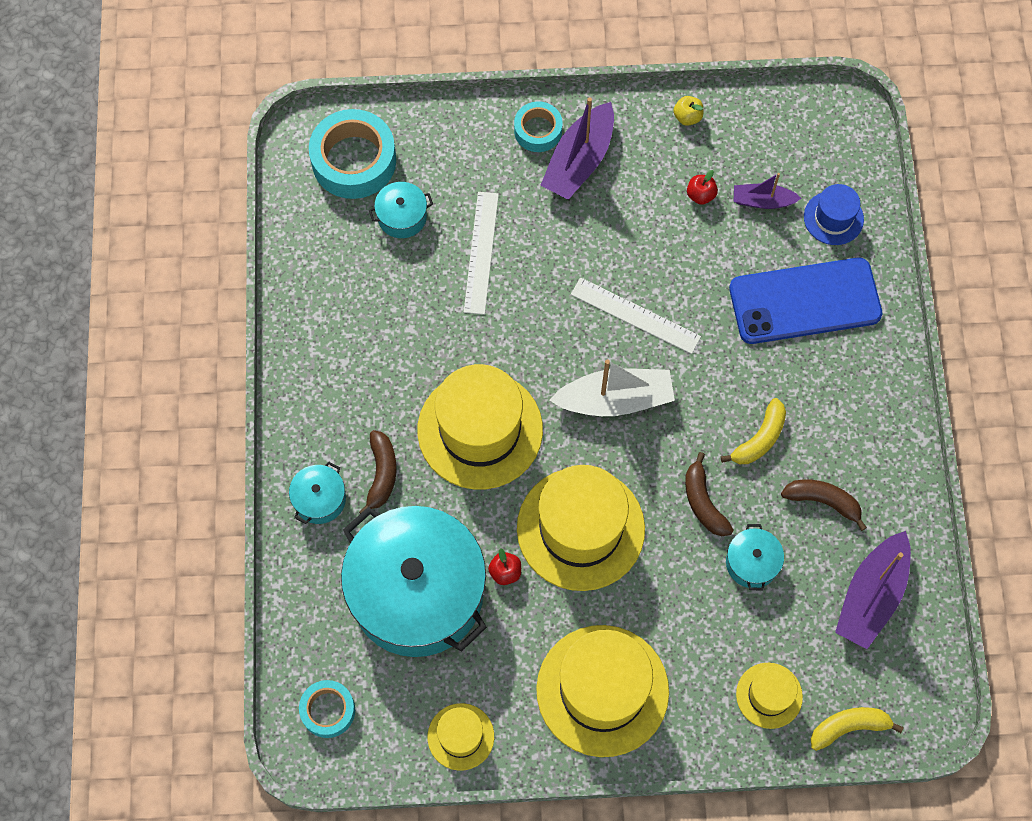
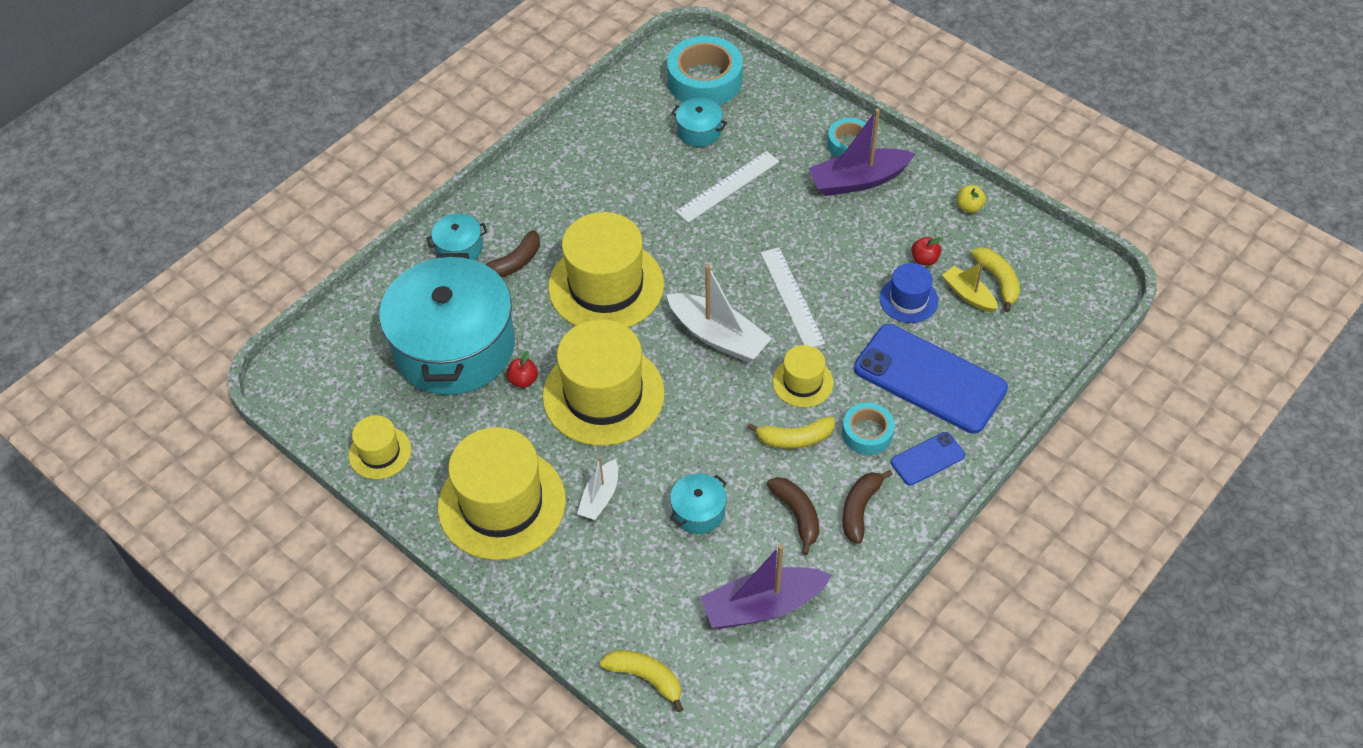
camera: 45 degrees right, 15 degrees down
turquoise tape [299,680,355,738] -> turquoise tape moved to [842,402,895,455]
brown banana [685,452,733,536] -> brown banana moved to [842,470,893,544]
purple boat [733,173,801,209] -> yellow boat [942,262,998,312]
yellow hat [736,663,803,729] -> yellow hat moved to [772,345,833,407]
blue hat [804,184,864,245] -> blue hat moved to [879,263,938,323]
none -> white boat [577,456,618,520]
none -> blue phone [891,432,965,486]
none -> yellow banana [971,247,1020,312]

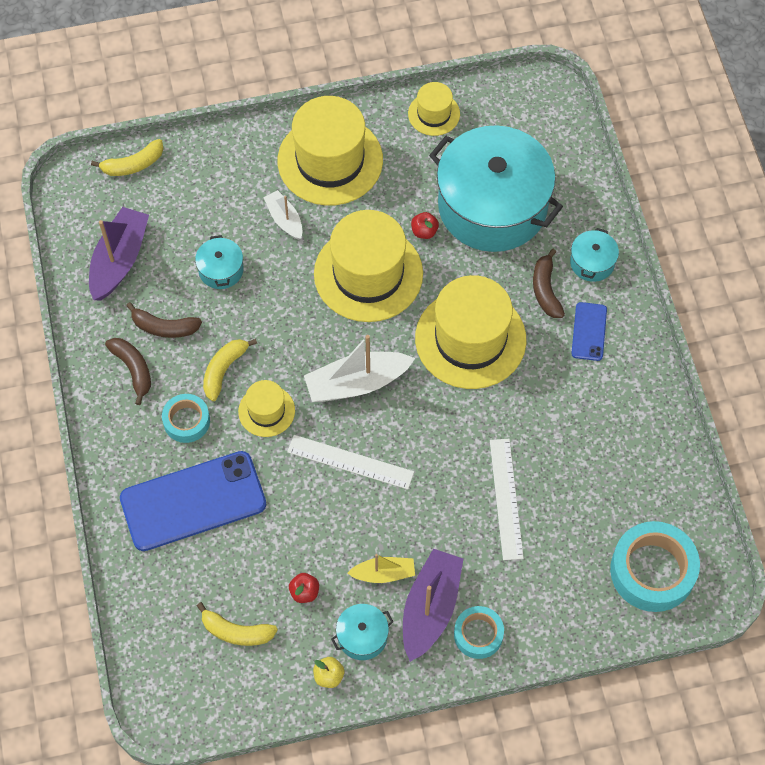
camera: 125 degrees right, 10 degrees up
turquoise pot [672,98,727,147] -> turquoise pot moved to [331,604,393,660]
blue hat [879,263,938,323] -> none
blue phone [891,432,965,486] -> blue phone moved to [571,302,607,361]
yellow boat [942,262,998,312] -> yellow boat moved to [348,554,415,583]

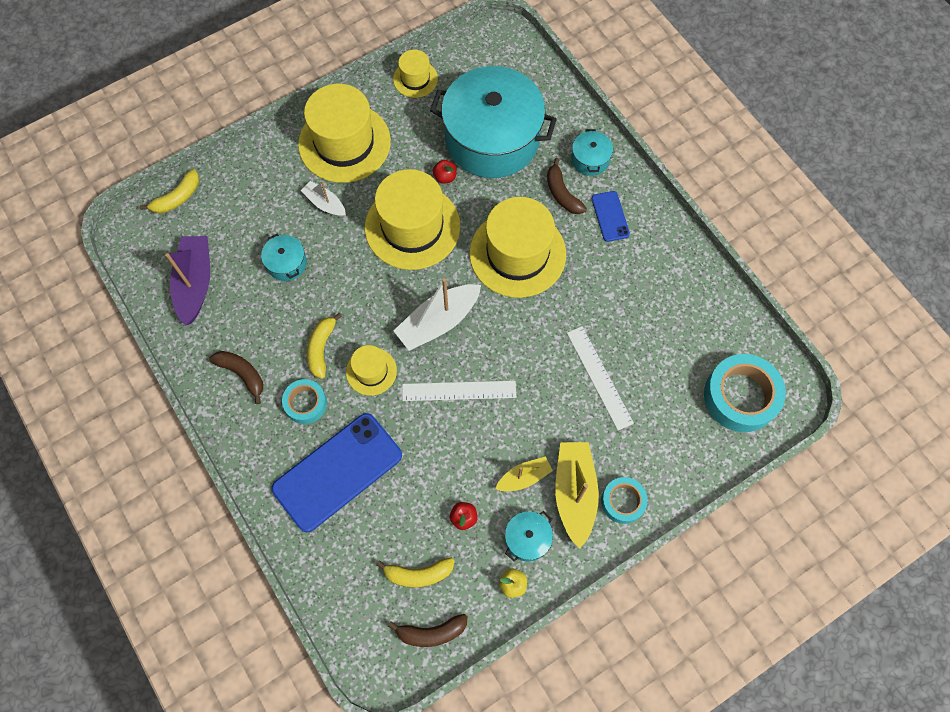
camera: 20 degrees left, 5 degrees up
brown banana [126,302,202,338] -> brown banana moved to [388,614,468,647]
purple boat [403,549,463,662] -> yellow boat [555,442,599,549]

